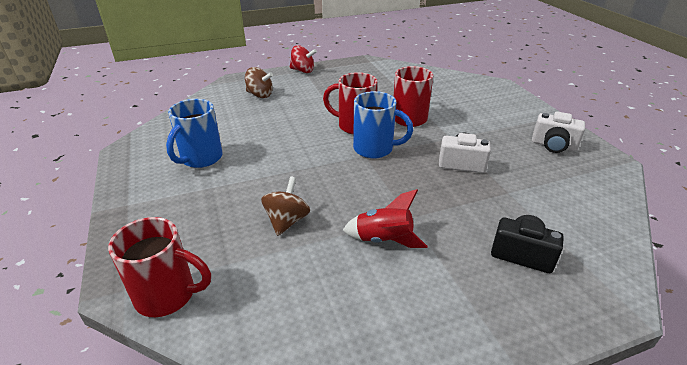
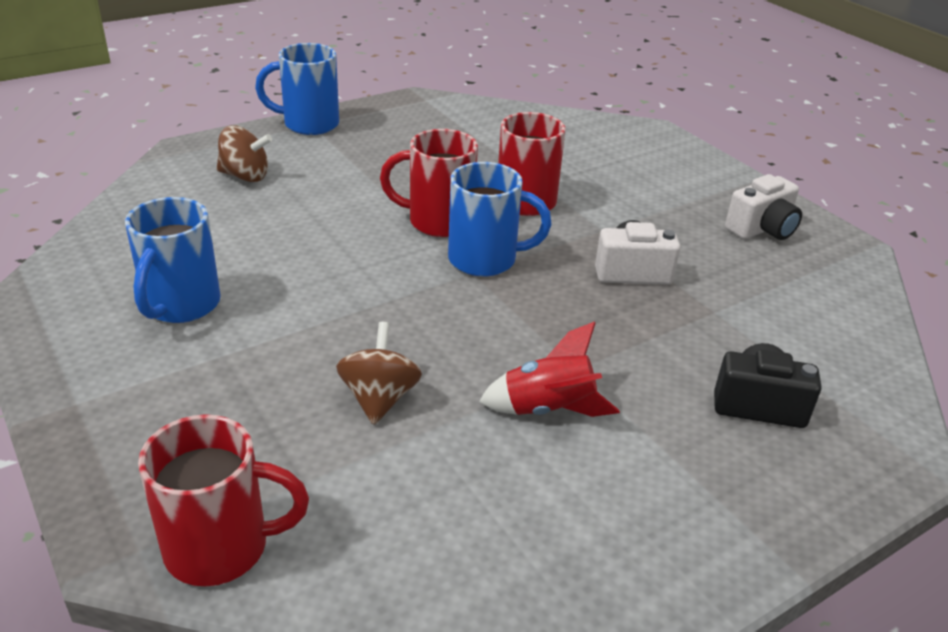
camera: 15 degrees left, 0 degrees up
red spinning top [290,45,317,73] -> blue mug [255,43,339,135]
white camera [532,112,585,153] -> white camera turned 45 degrees counterclockwise [725,174,802,240]

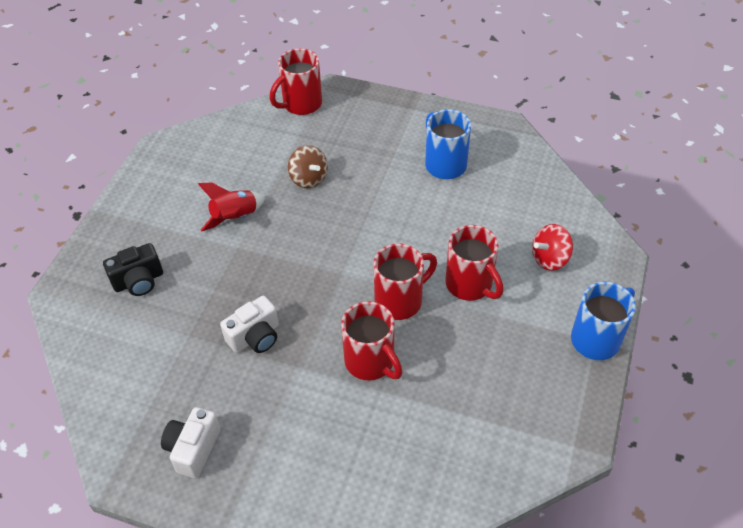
camera: 145 degrees right, 15 degrees up
brown spinning top [217,125,272,182] -> red spinning top [532,224,573,271]
blue mug [448,162,551,277] -> none
none -> red mug [445,225,504,301]

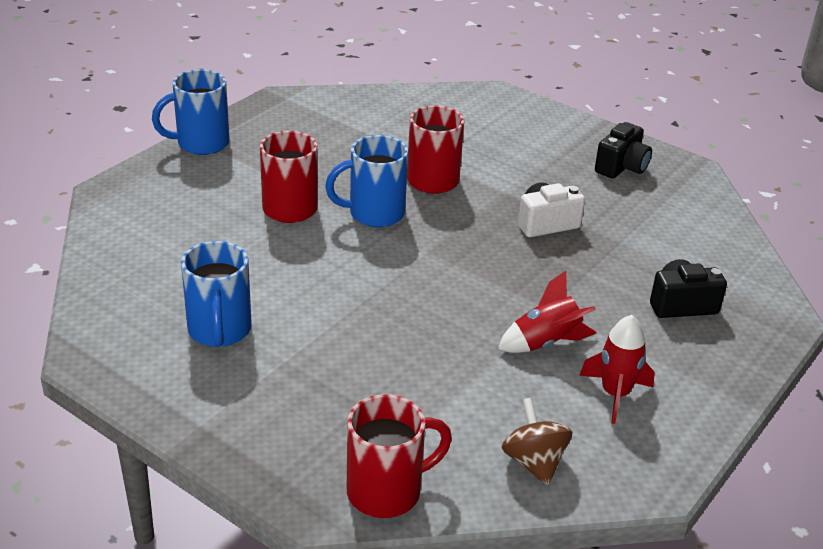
camera: 165 degrees left, 15 degrees down
white camera [161,407,221,478] -> black camera [595,122,652,178]
brown spinning top [288,145,328,189] -> brown spinning top moved to [501,398,572,486]
red mug [373,243,437,320] -> blue mug [325,135,408,227]
red spinning top [532,224,573,271] -> none
none -> red rocket [579,315,655,424]

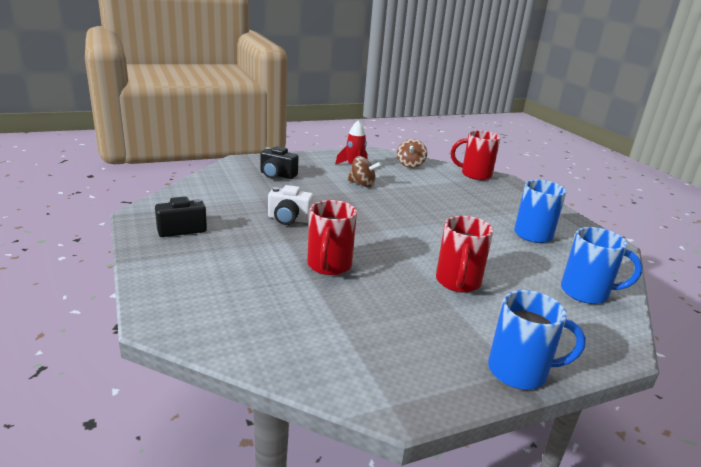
camera: 150 degrees left, 10 degrees down
blue mug [325,135,408,227] -> blue mug moved to [561,227,643,304]
red rocket [498,271,597,353] -> brown spinning top [348,156,381,187]

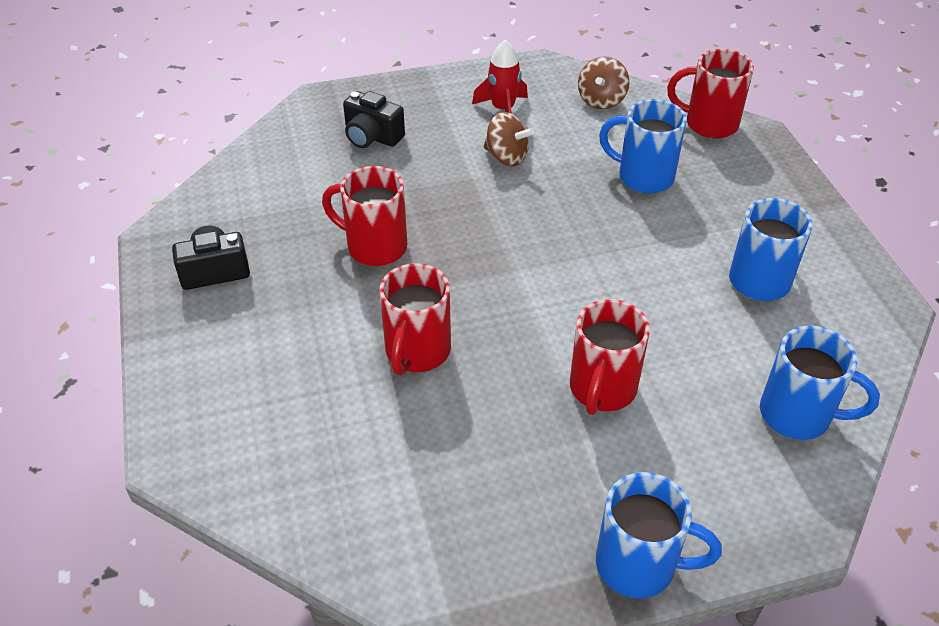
camera: 10 degrees right, 20 degrees up
white camera [268,185,314,225] -> red mug [322,166,407,266]
none -> blue mug [599,99,687,194]

